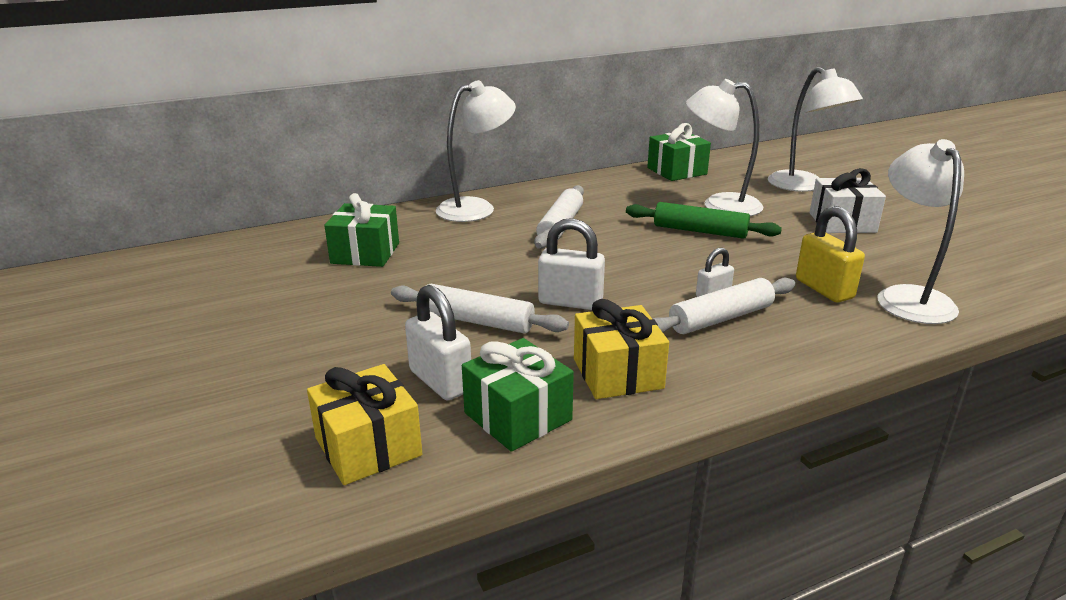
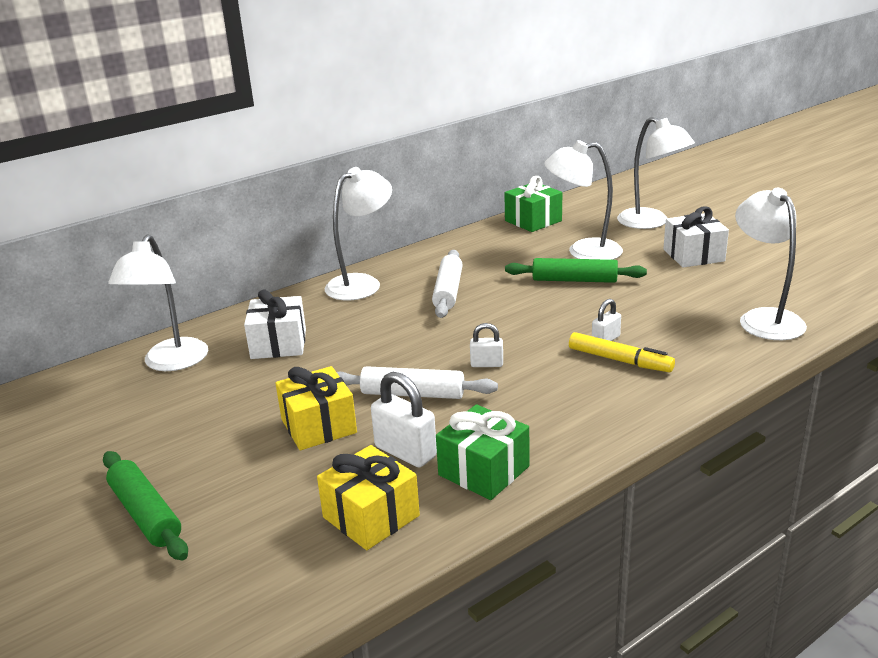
camera: 10 degrees left, 0 degrees up
green gift [324,193,399,267] -> white gift [244,289,306,359]
white padlock [538,218,605,310] -> white padlock [470,323,503,367], size x0.58
yellow gift [574,299,669,399] -> yellow gift moved to [275,366,357,450]
white rolling pin [653,278,795,334] -> yellow marker [569,332,675,372]
yellow padlock [796,206,865,302] -> none
none -> green rolling pin [103,451,188,561]
none -> white lamp [108,234,208,371]

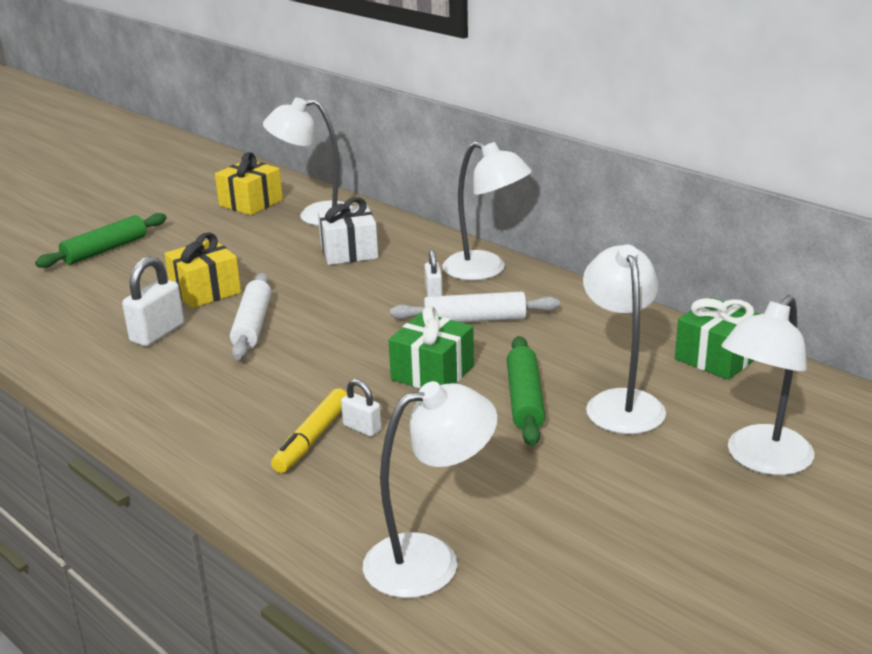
camera: 80 degrees right, 0 degrees up
yellow gift [317,445,420,550] -> yellow gift moved to [215,152,283,215]
green gift [436,404,529,500] -> green gift moved to [389,306,474,388]
white padlock [470,323,503,367] -> white padlock moved to [424,249,443,297]
white gift [663,206,729,267] -> none

